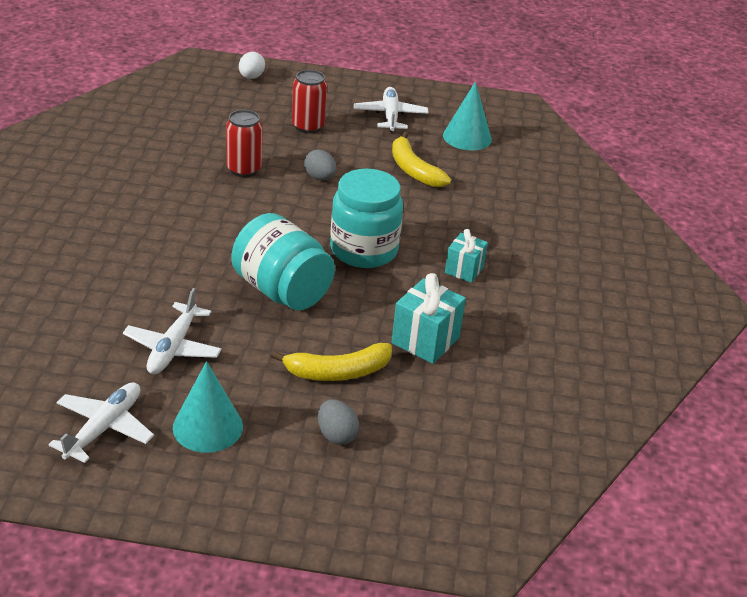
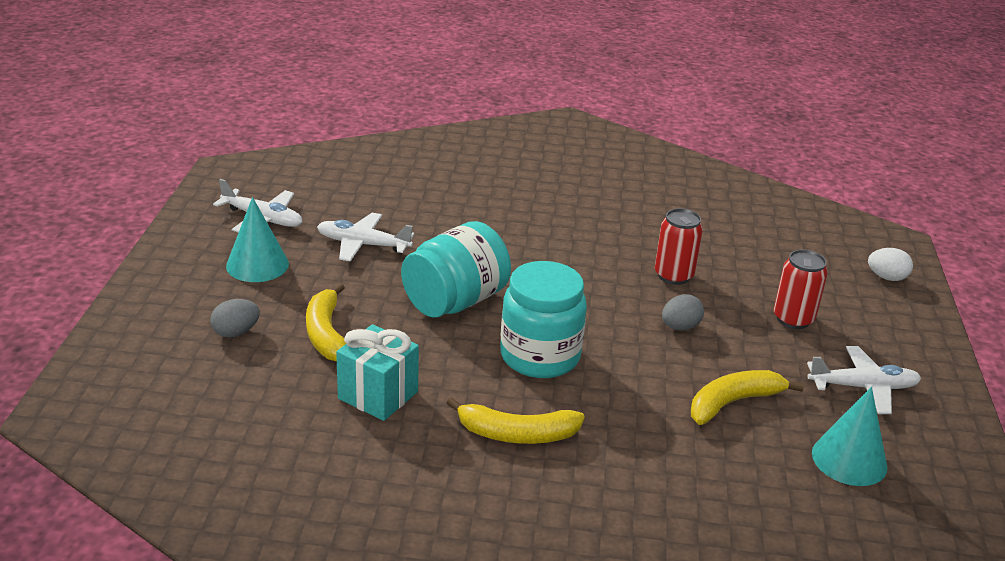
camera: 90 degrees right, 5 degrees down
turquoise gift [445,229,488,283] -> yellow banana [447,397,585,444]

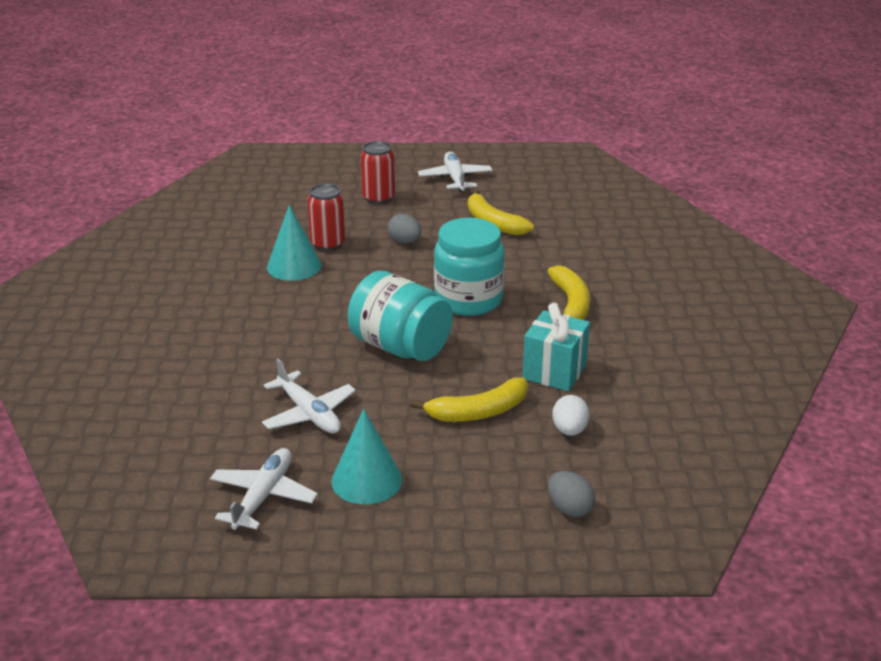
camera: 95 degrees left, 0 degrees up
grey egg [210,299,260,338] -> grey egg moved to [548,471,595,517]
white plane [317,213,414,262] -> white plane turned 45 degrees counterclockwise [262,359,356,434]
turquoise cone [812,387,887,486] -> turquoise cone moved to [267,205,322,281]
white egg [868,248,913,281] -> white egg moved to [552,395,590,436]

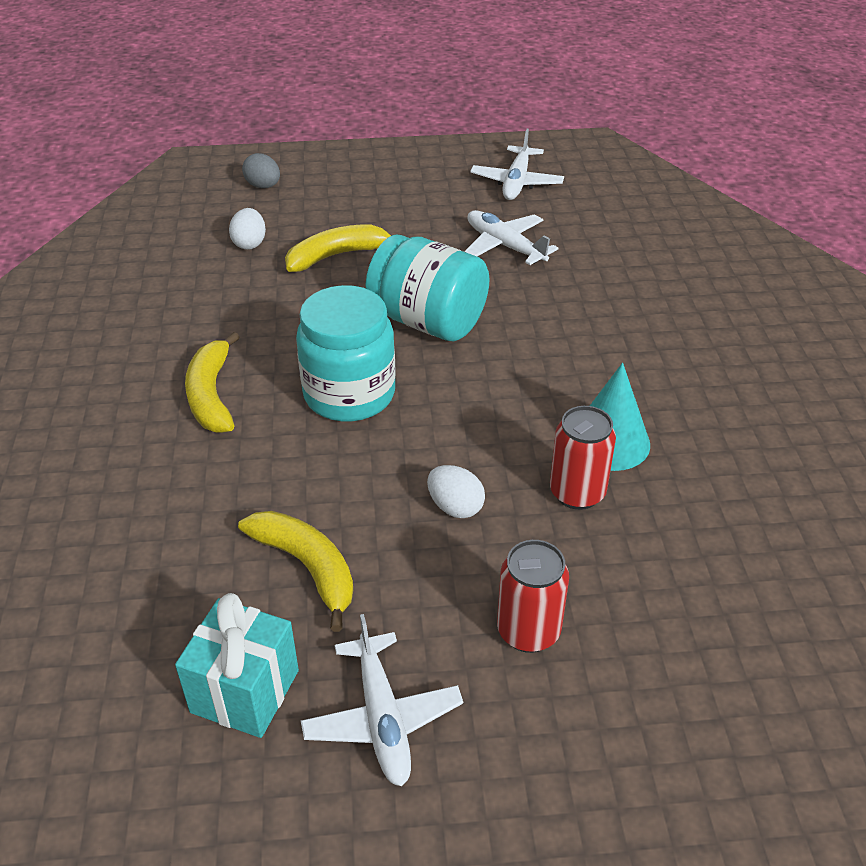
camera: 175 degrees right, 10 degrees up
turquoise cone [331,409,402,504] -> none
grey egg [388,214,421,243] -> white egg [427,465,485,518]
turquoise gift [522,303,590,391] -> turquoise gift moved to [175,593,299,738]

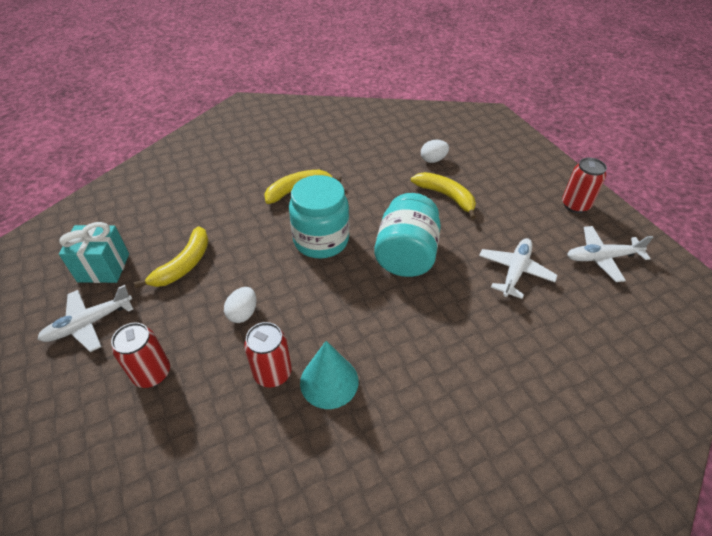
camera: 70 degrees right, 5 degrees up
grey egg [242,153,280,188] -> none
none -> red can [562,157,607,213]

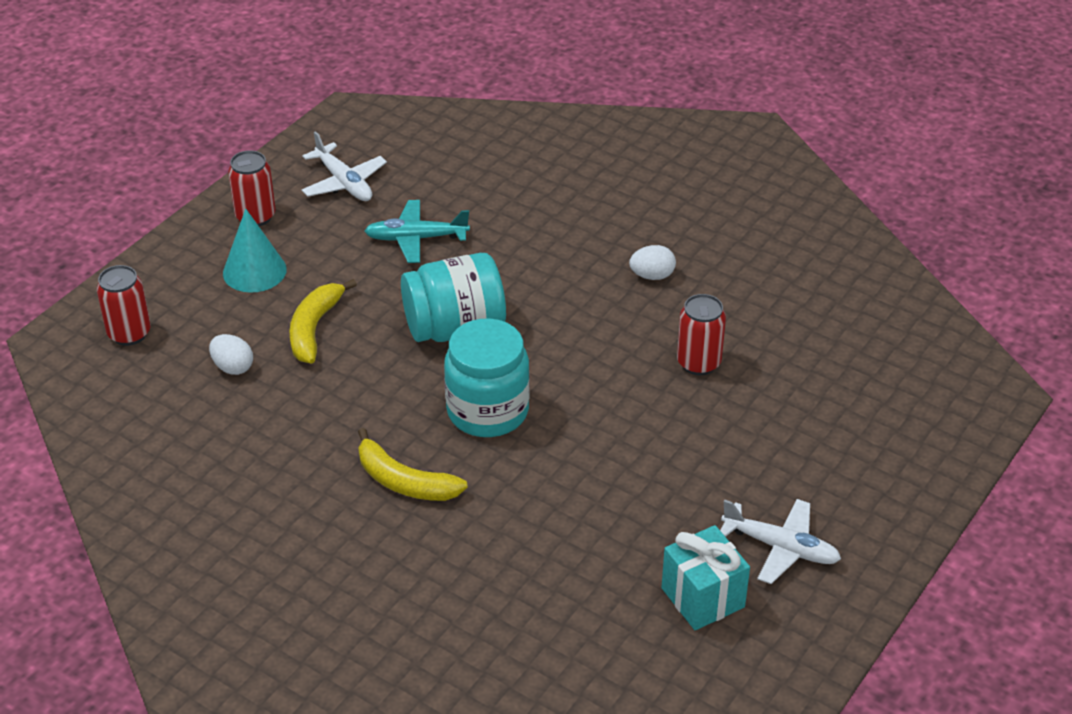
camera: 120 degrees left, 5 degrees down
red can [111,323,170,388] -> red can moved to [97,265,150,346]
yellow banana [134,226,209,288] -> none
white egg [224,287,256,323] -> white egg moved to [629,245,676,280]
turquoise cone [300,341,359,409] -> turquoise cone moved to [223,209,287,293]
white plane [479,238,558,299] -> turquoise plane [365,200,470,263]

